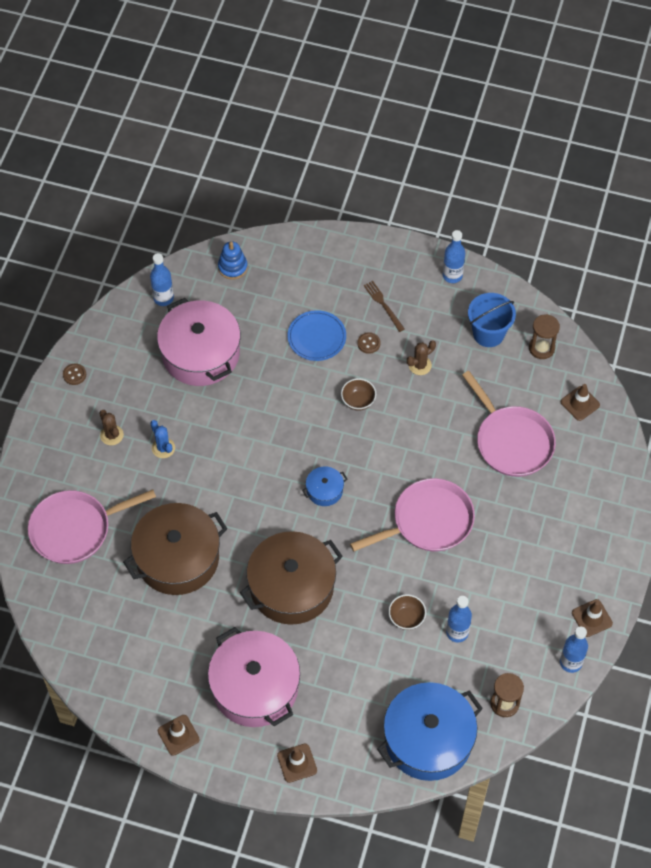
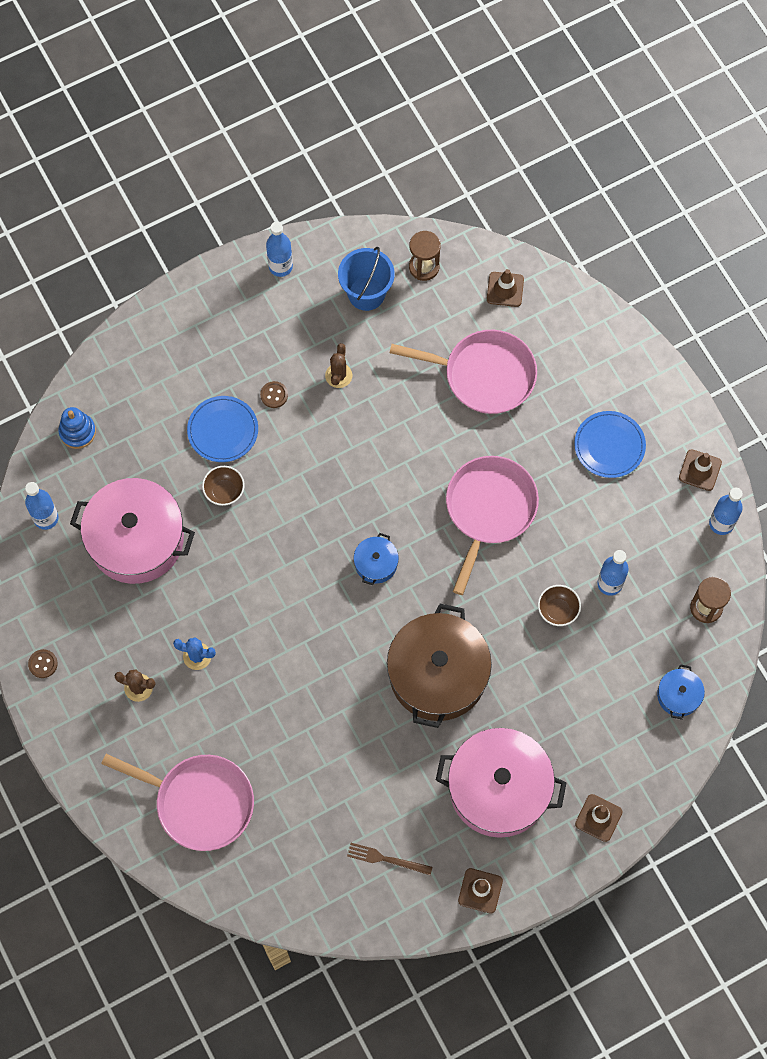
camera: 45 degrees left, 10 degrees up
pink pan [28,490,156,564] -> pink pan turned 90 degrees counterclockwise [101,754,254,851]
brown pot [123,503,227,595] -> none
brown bowl [341,378,376,411] -> brown bowl moved to [202,466,245,506]
brown fork [364,281,405,332] -> brown fork moved to [347,843,432,875]
blue pot [377,682,483,781] -> blue pot [657,664,705,720], size x0.44
none -> blue plate [574,411,646,478]

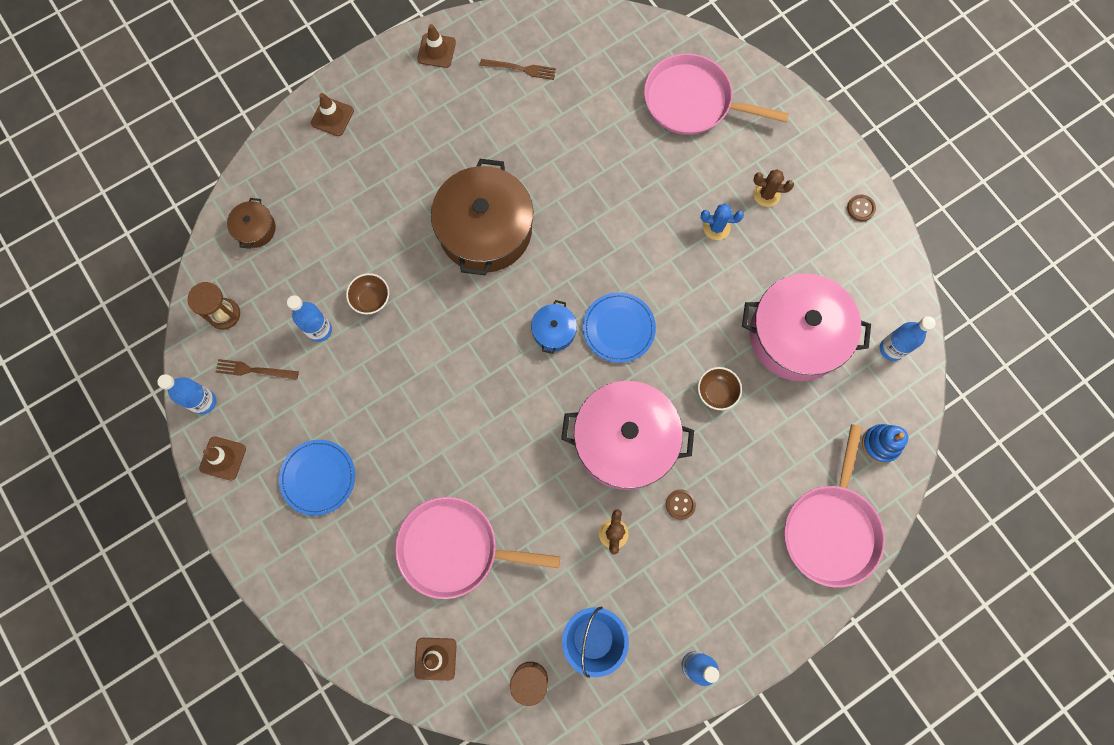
camera: 175 degrees right, 5 degrees up
blue plate [187,396,258,462] -> blue plate moved to [583,292,656,363]
pink pot [436,728,567,838] -> pink pot moved to [561,381,694,490]
pink pan [446,456,539,595] -> pink pan moved to [784,424,885,588]
blue pot [657,664,705,720] -> brown pot [227,198,276,249]
none -> brown fork [216,359,299,380]

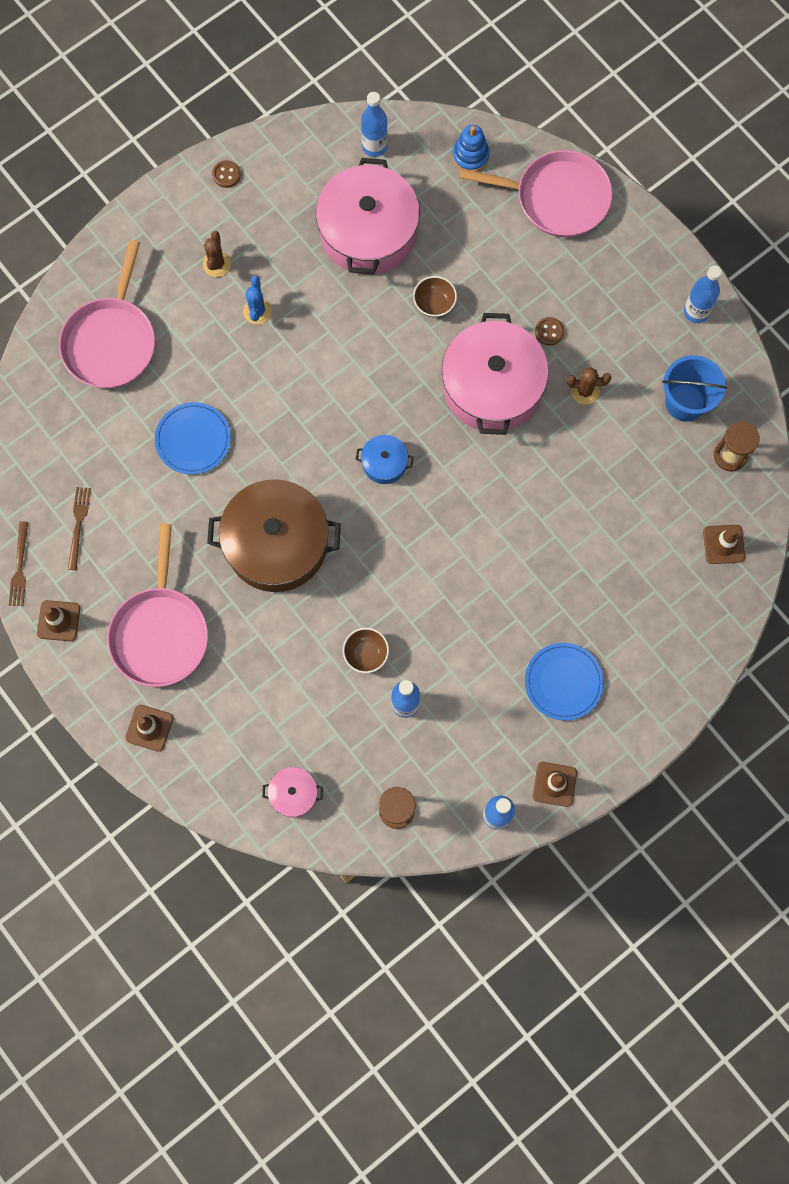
camera: 95 degrees left, 0 degrees up
brown fork [216,359,299,380] -> brown fork moved to [9,521,28,606]
brown pot [227,198,276,249] -> pink pot [262,767,323,818]
pink pan [395,497,560,599] -> pink pan moved to [107,524,208,687]
blue plate [583,292,656,363] -> blue plate moved to [155,402,231,474]

